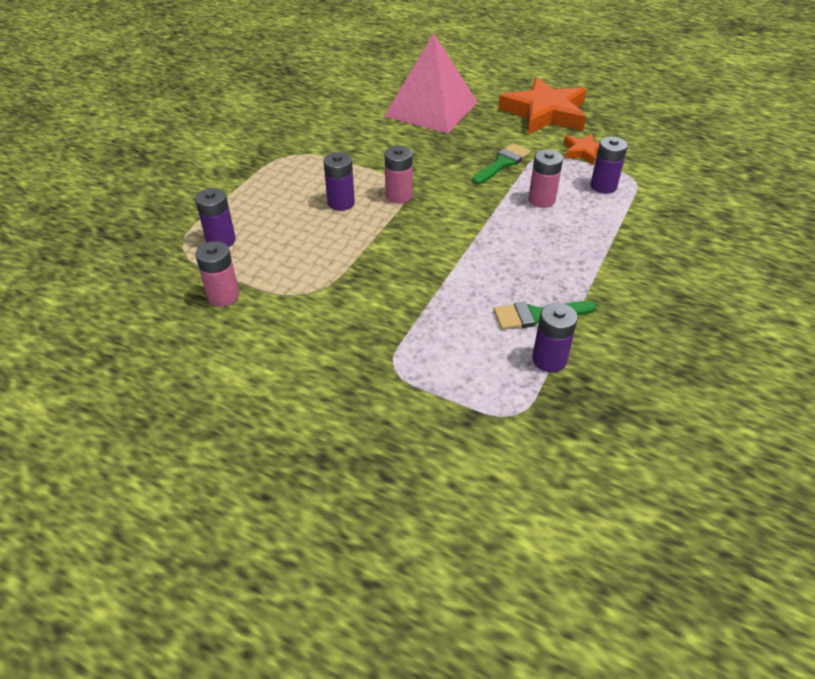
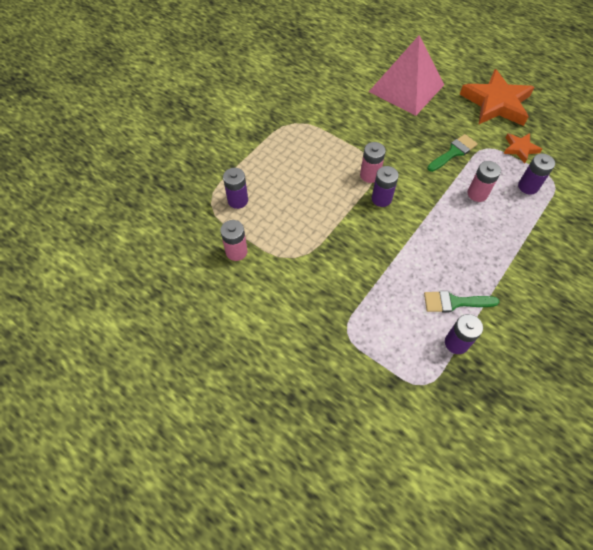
camera: 10 degrees right, 15 degrees up
purple battery [323,152,355,211] -> purple battery moved to [372,166,399,207]

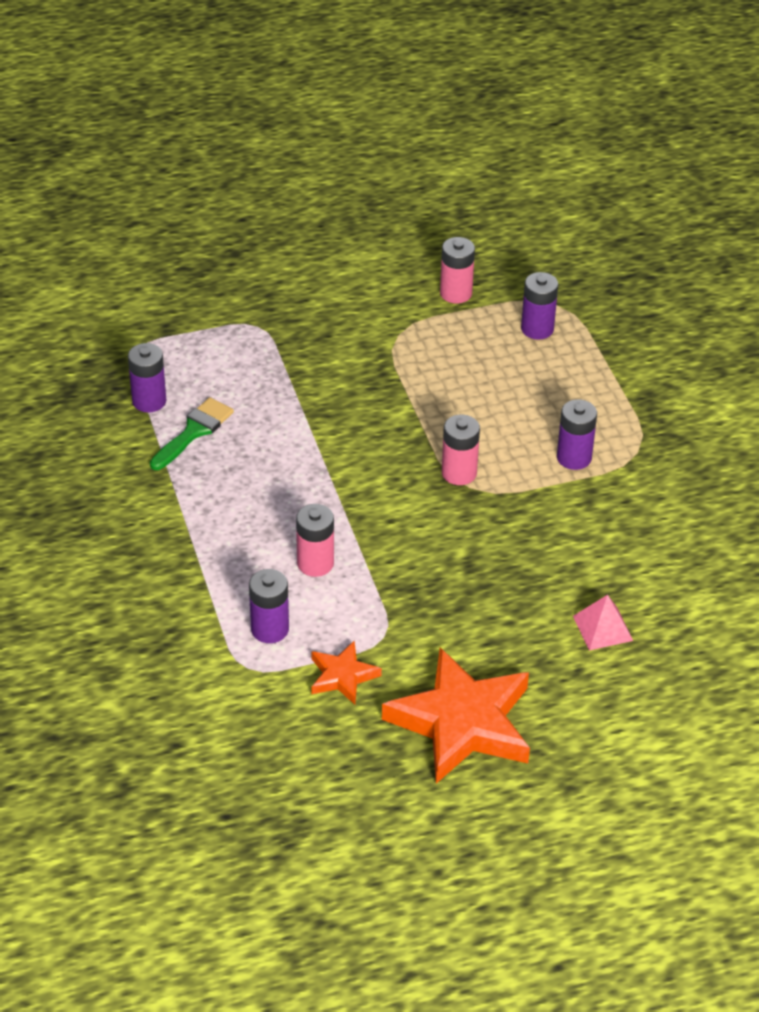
camera: 125 degrees right, 15 degrees down
pink pyramid [369,35,444,116] -> pink pyramid [573,595,633,651], size x0.40
purple battery [372,166,399,207] -> purple battery moved to [557,399,597,470]
green brush [427,134,478,172] -> none

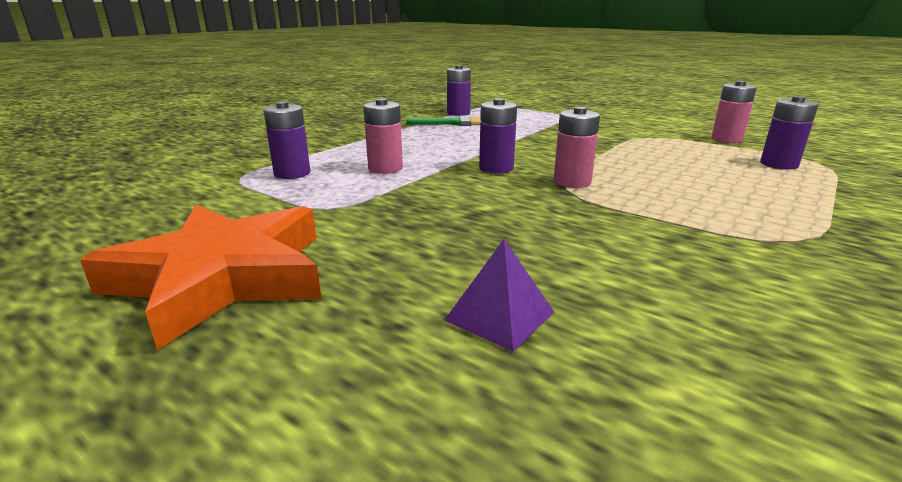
camera: 55 degrees right, 20 degrees down
orange star [311,641,382,704] -> none
purple battery [557,399,597,470] -> purple battery moved to [479,98,517,174]
pink pyramid [573,595,633,651] -> purple pyramid [445,239,554,352]

